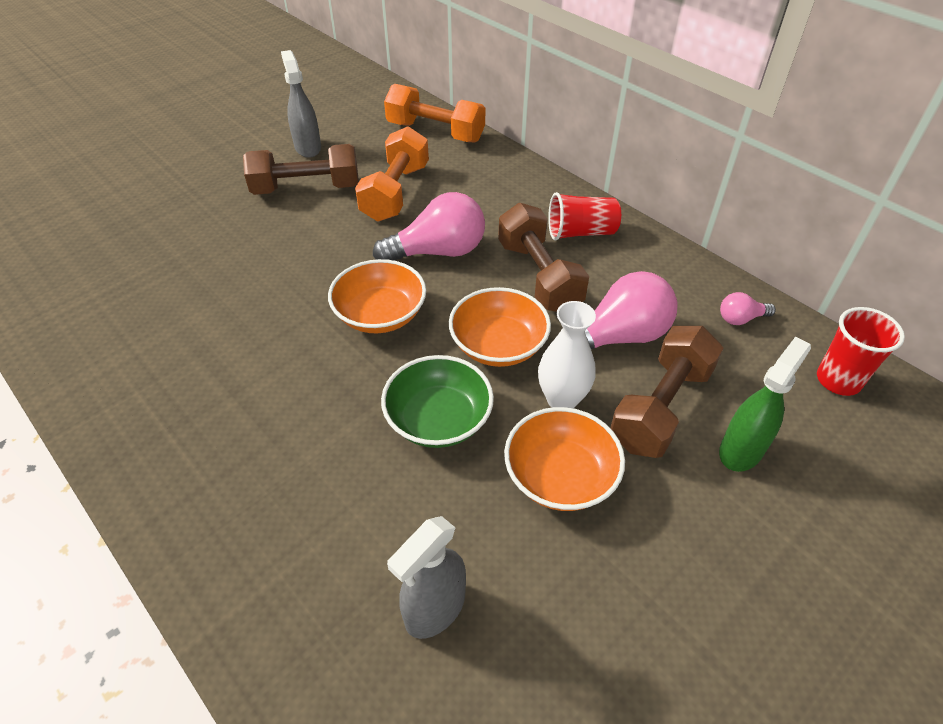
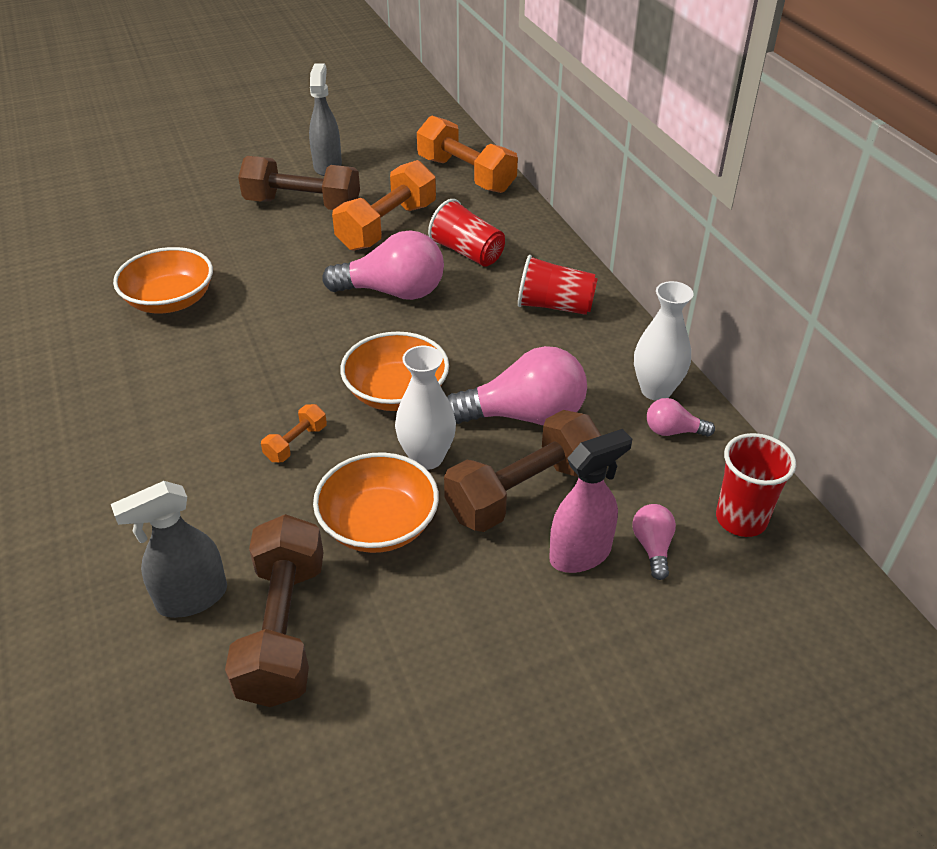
camera: 20 degrees right, 5 degrees down
orange bowl [328,259,426,333] -> orange bowl moved to [113,247,213,313]
green bowl [381,355,494,448] -> orange dumbbell [261,404,327,462]
brown dumbbell [498,203,589,312] -> brown dumbbell moved to [225,514,324,707]
green spray bottle [719,336,811,472] -> pink spray bottle [549,429,632,573]
none -> red cup [428,199,505,267]
none -> pink light bulb [632,504,676,580]
none -> white vase [634,281,693,401]

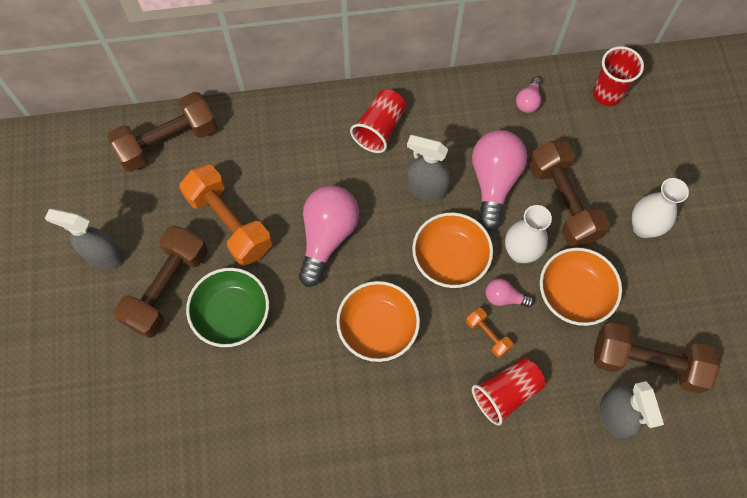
camera: 75 degrees left, 25 degrees up
orange bowl [113,247,213,313] -> orange bowl moved to [336,281,420,362]
orange dumbbell [417,116,518,193] -> brown dumbbell [107,92,217,172]
red cup [428,199,505,267] -> red cup moved to [472,358,545,426]
pink spray bottle [549,429,632,573] -> none
pink light bulb [632,504,676,580] -> pink light bulb moved to [486,279,534,307]
white vase [634,281,693,401] -> white vase moved to [632,178,689,238]
none -> green bowl [186,268,269,347]
none -> grey spray bottle [407,135,450,201]

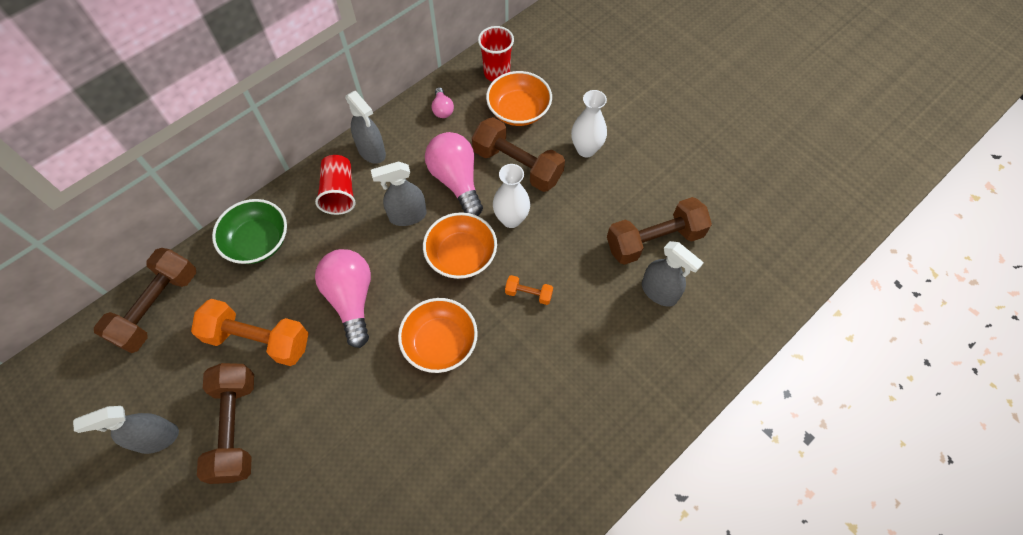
camera: 35 degrees left, 5 degrees down
green bowl [186,268,269,347] -> green bowl moved to [212,199,287,264]
red cup [472,358,545,426] -> none
pink light bulb [486,279,534,307] -> none
orange bowl [540,248,622,326] -> orange bowl moved to [486,71,552,126]
none -> grey spray bottle [345,91,386,164]

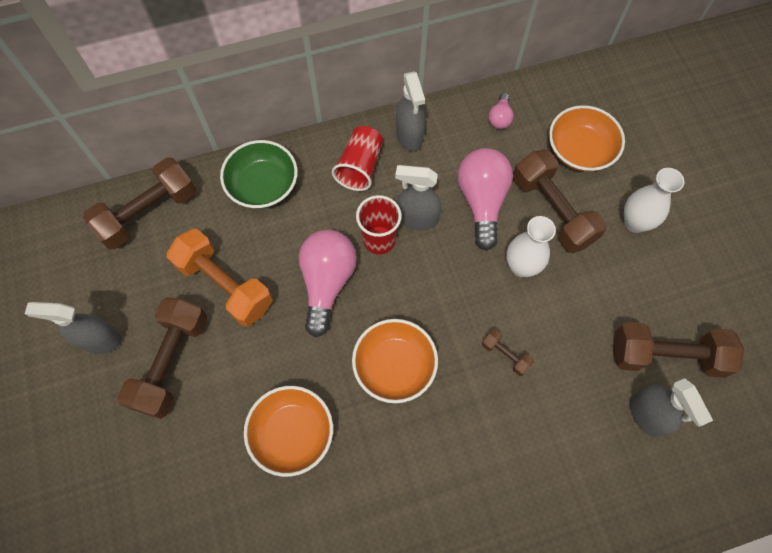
camera: 25 degrees right, 5 degrees up
orange bowl [423,212,497,279] -> orange bowl moved to [244,386,333,477]
red cup [478,26,514,82] -> red cup moved to [356,195,402,254]
orange dumbbell [505,275,553,305] -> brown dumbbell [482,329,534,376]

